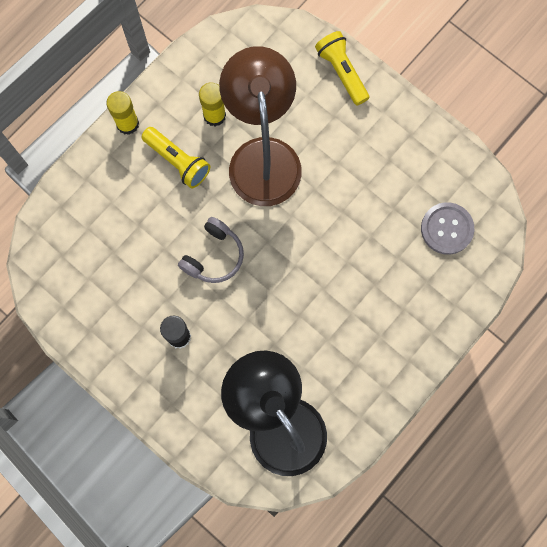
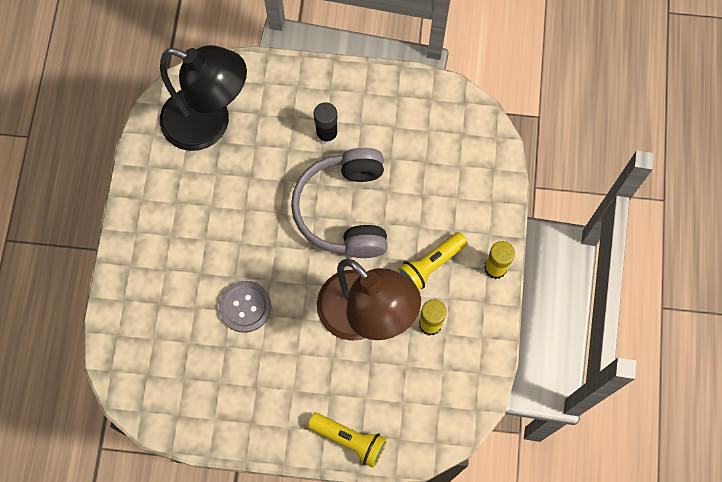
camera: 145 degrees right, 5 degrees down
yellow flashlight [142,127,210,188] -> yellow flashlight turned 45 degrees counterclockwise [397,232,467,290]
grey headphones [178,217,244,283] -> grey headphones [291,148,388,258], size x1.80
grey button [421,202,474,255] -> grey button moved to [219,281,271,333]

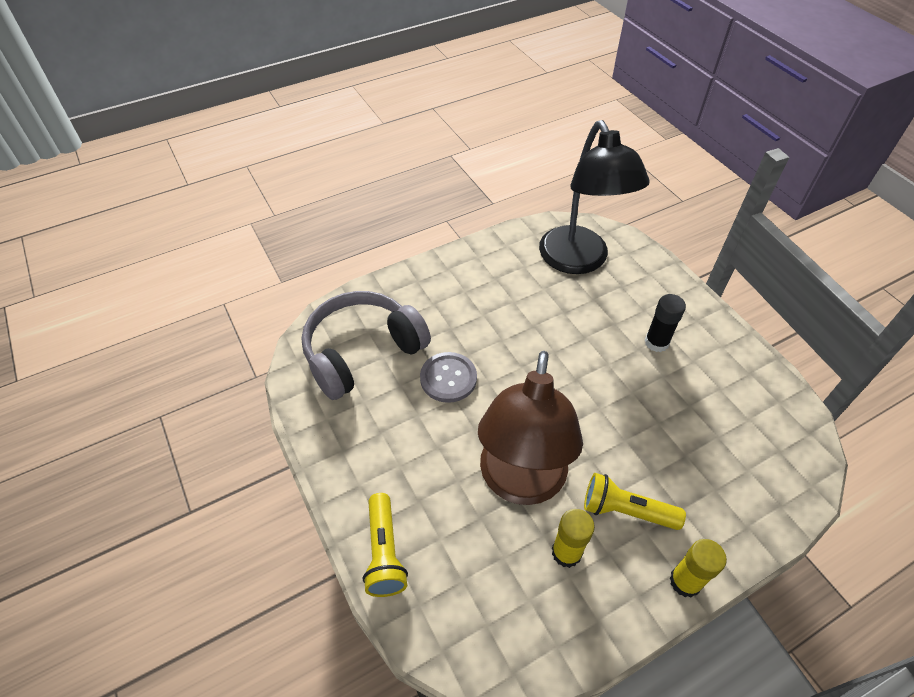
camera: 55 degrees right, 20 degrees down
grey headphones [291,148,388,258] -> grey headphones moved to [301,291,431,400]

